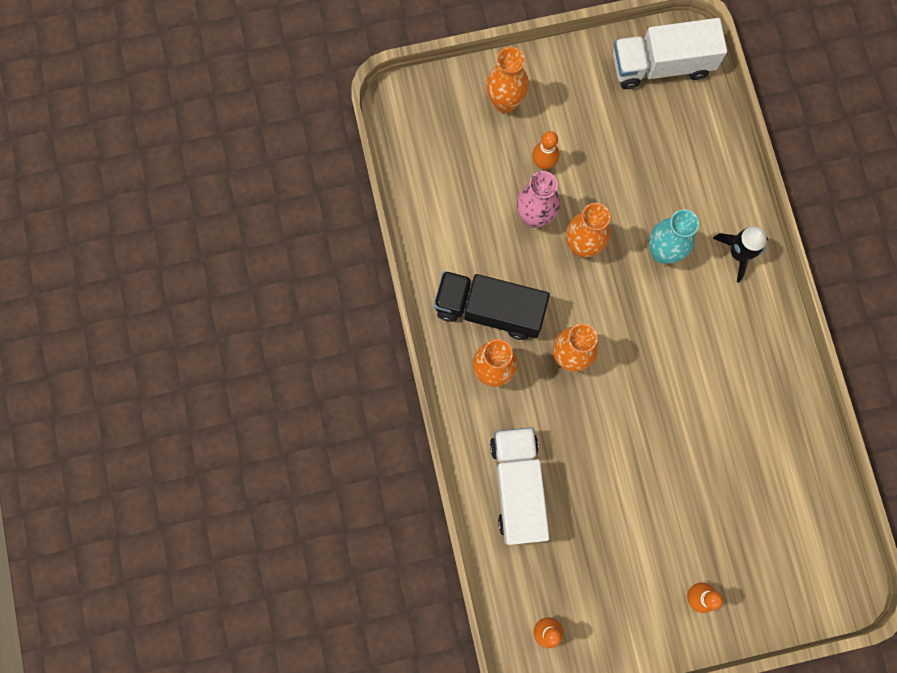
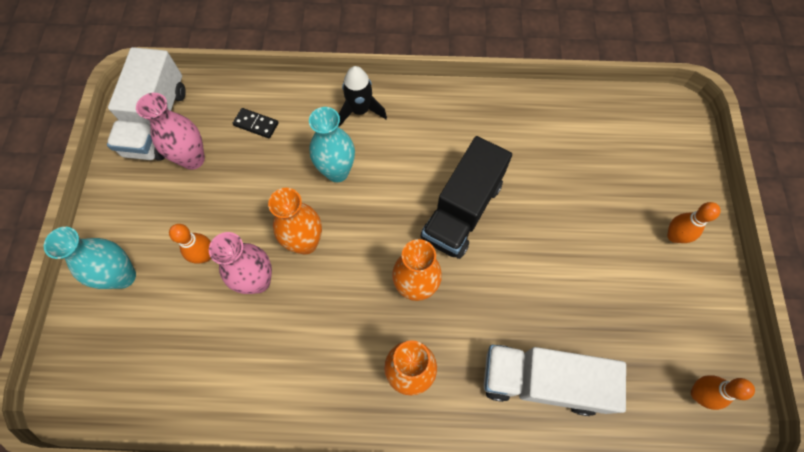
camera: 75 degrees left, 10 degrees down
black truck [434,271,550,340] -> black truck moved to [420,136,512,259]
orange vase [486,47,529,113] -> turquoise vase [44,227,136,289]
none -> pink vase [136,93,205,170]
none -> black domino [233,108,279,139]

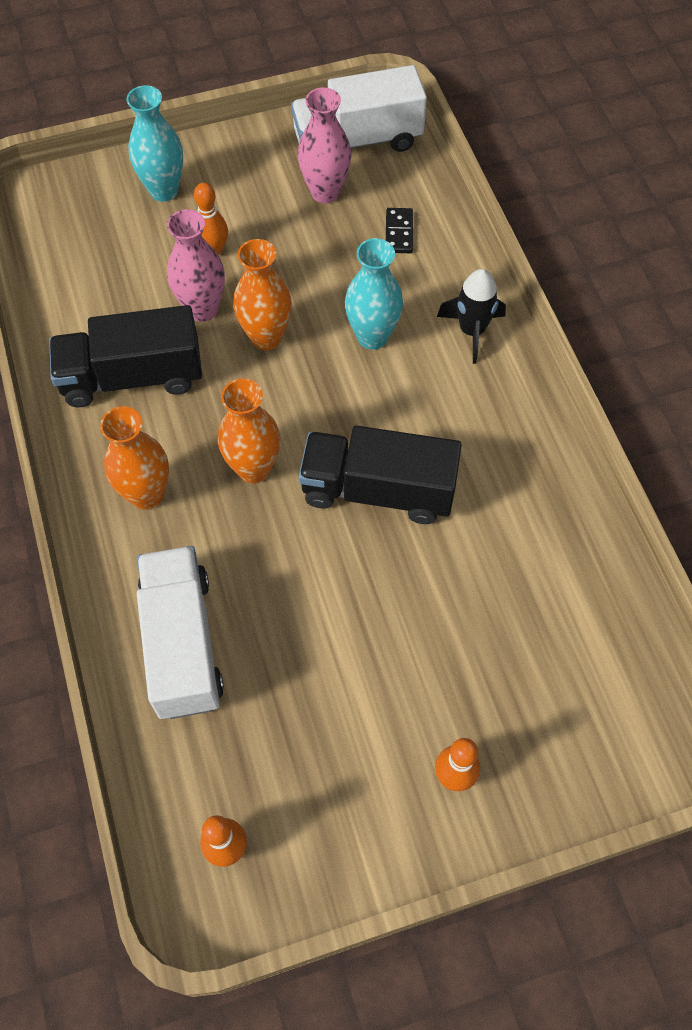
camera: 70 degrees right, 5 degrees down
none -> black truck [49,305,202,407]

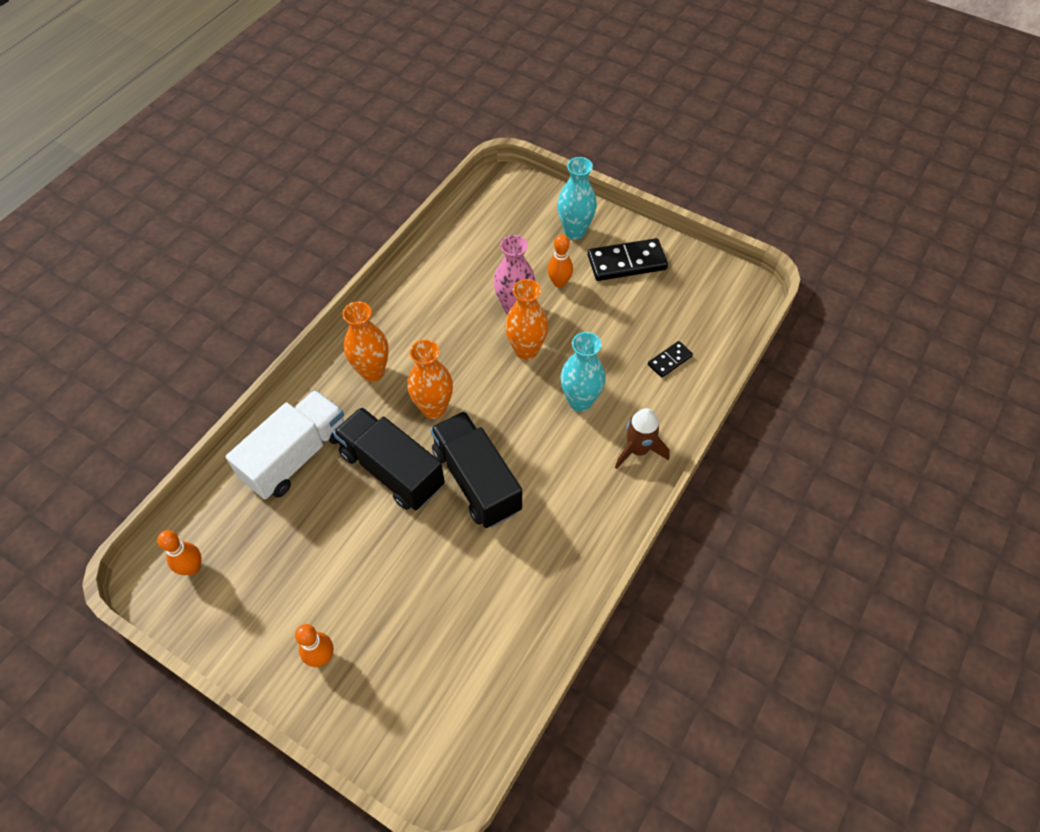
camera: 50 degrees right, 5 degrees down
black truck [49,305,202,407] -> black truck moved to [333,407,445,510]
white truck [291,65,427,152] -> none
pink vase [298,87,351,203] -> none
black rocket [437,269,506,364] -> brown rocket [615,408,670,469]
none -> black domino [588,238,668,281]

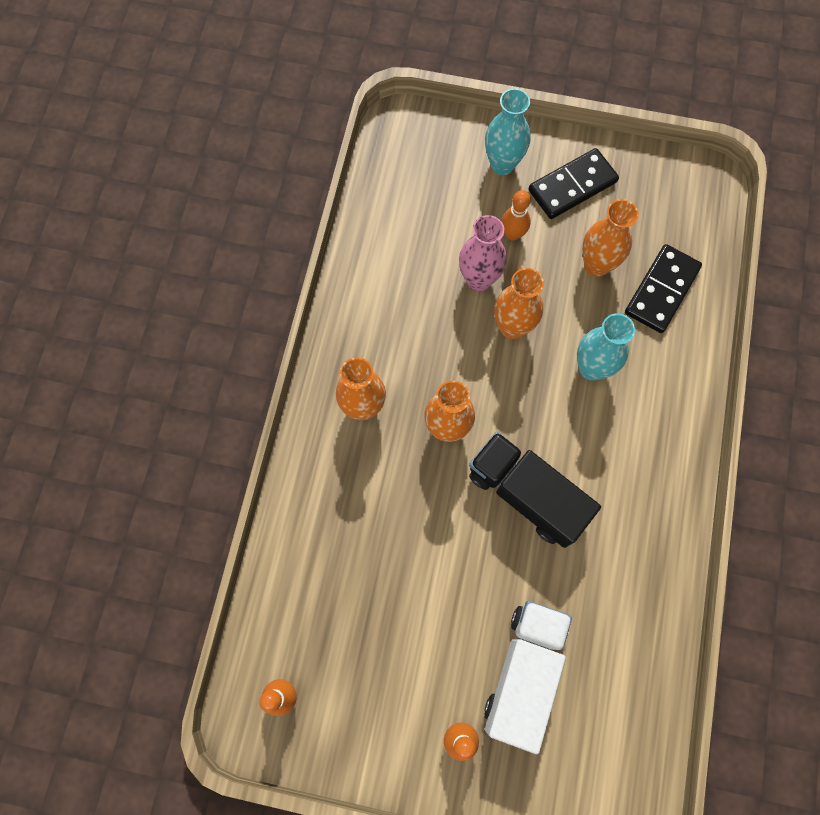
camera: 20 degrees left, 15 degrees up
white truck [226,390,344,499] -> white truck moved to [484,601,572,754]
black truck [333,407,445,510] -> none
brown rocket [615,408,670,469] -> none
black domino [648,341,693,378] -> black domino [625,244,702,333], size x1.86
none -> orange vase [582,199,639,277]

